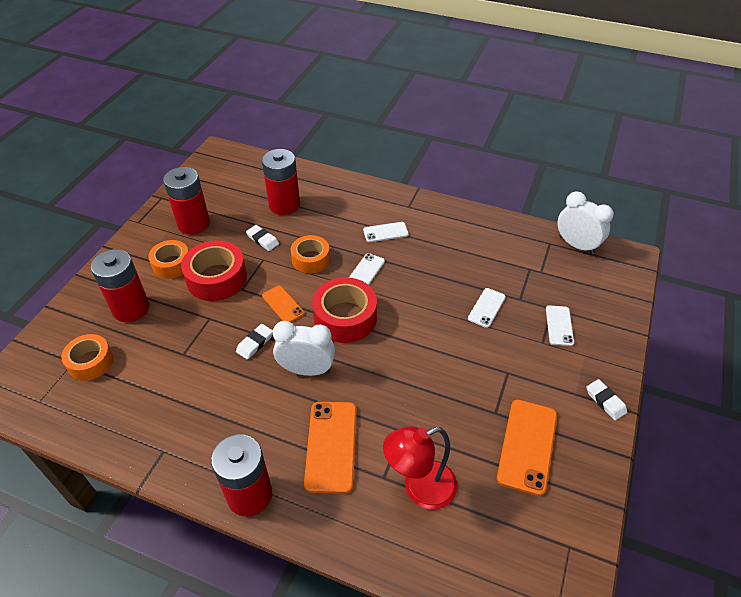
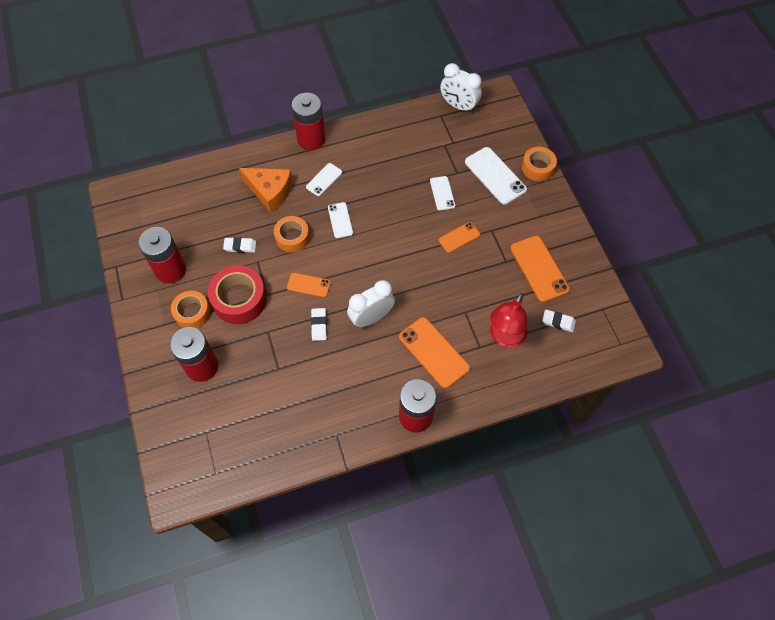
camera: 40 degrees left, 15 degrees up
orange tape [61,334,114,381] -> orange tape moved to [522,147,557,181]
red battery [262,149,300,215] -> red battery moved to [291,93,326,150]
red tape [312,277,377,343] -> none
white phone [546,305,574,346] -> white phone [465,147,527,205], size x1.72
white clock [557,191,614,254] -> white clock turned 150 degrees counterclockwise [440,63,482,113]
white eraser [587,379,627,421] -> white eraser moved to [542,309,576,332]
none -> orange cheese [239,168,293,213]
none -> orange phone [439,222,480,253]

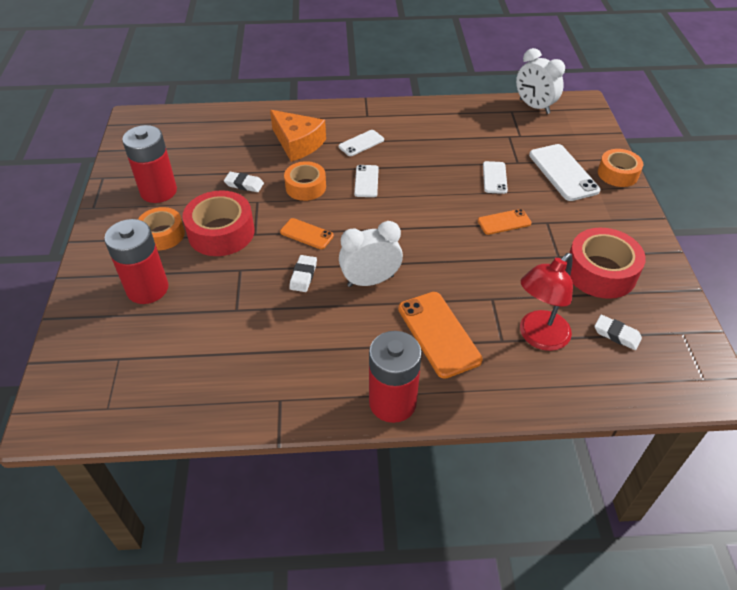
camera: 15 degrees right, 15 degrees down
red battery [291,93,326,150] -> none
orange phone [510,236,570,302] -> red tape [566,228,646,299]

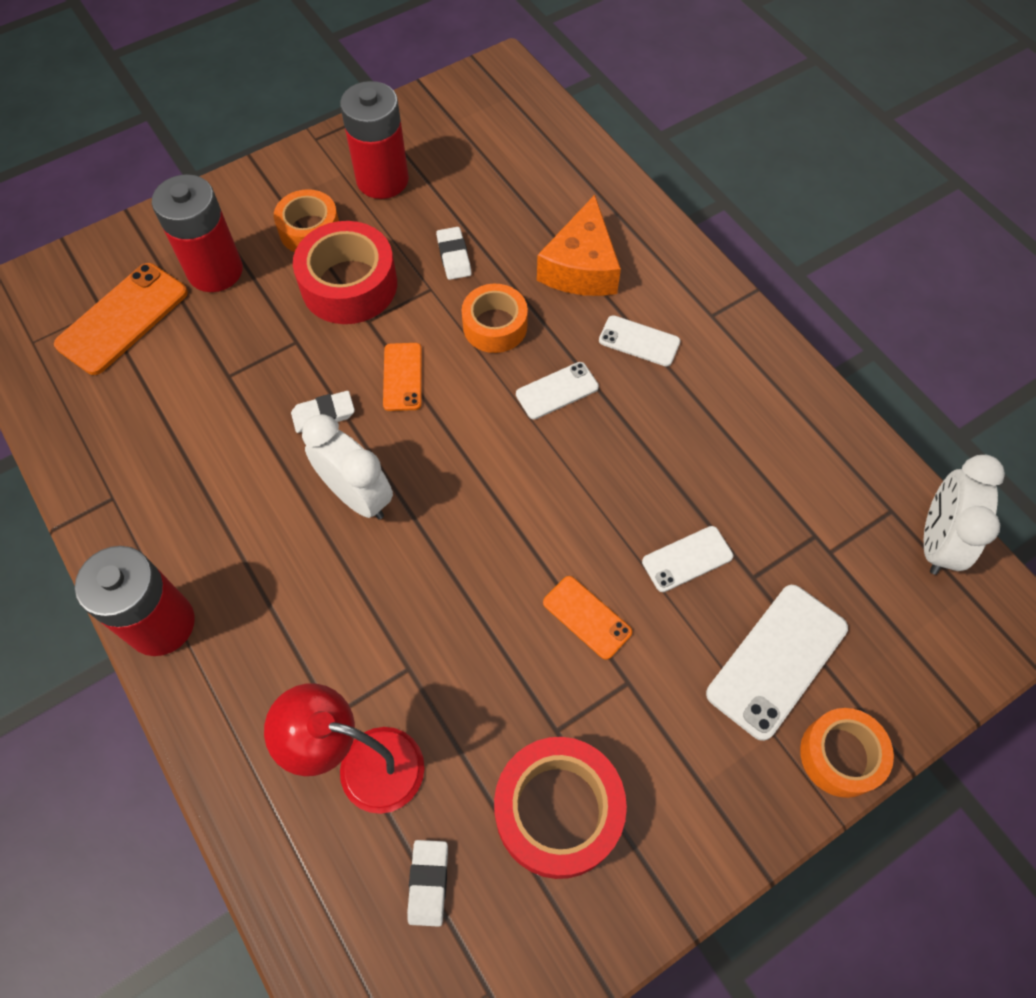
camera: 60 degrees right, 15 degrees up
orange phone [398,292,483,379] -> orange phone moved to [54,263,188,375]

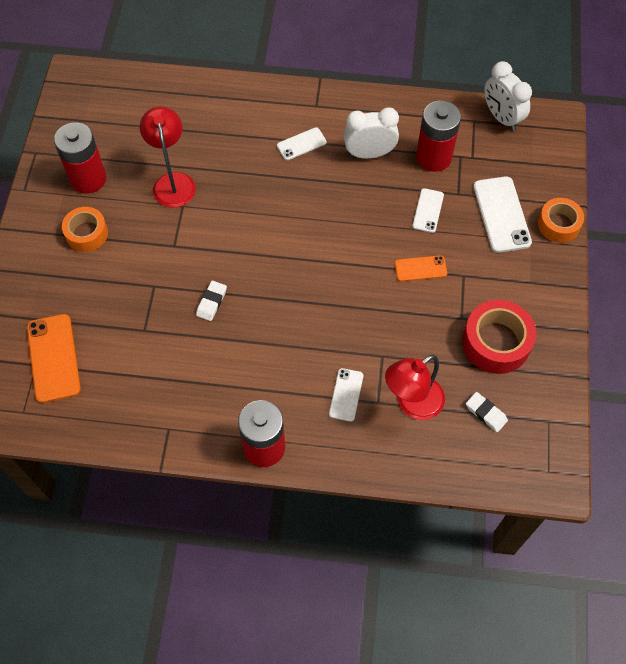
camera: 50 degrees left, 0 degrees up
red battery [152,174,243,292] -> red battery moved to [416,101,461,172]
red tape [293,221,397,324] -> none
white clock [302,414,393,519] -> white clock moved to [344,107,399,159]
orange phone [383,343,422,411] -> none
white eraser [436,227,471,280] -> red lamp [140,106,196,208]
orange tape [462,284,528,353] -> none
white phone [516,362,599,419] -> white phone moved to [329,368,363,422]
orange cheese [537,195,621,296] -> none

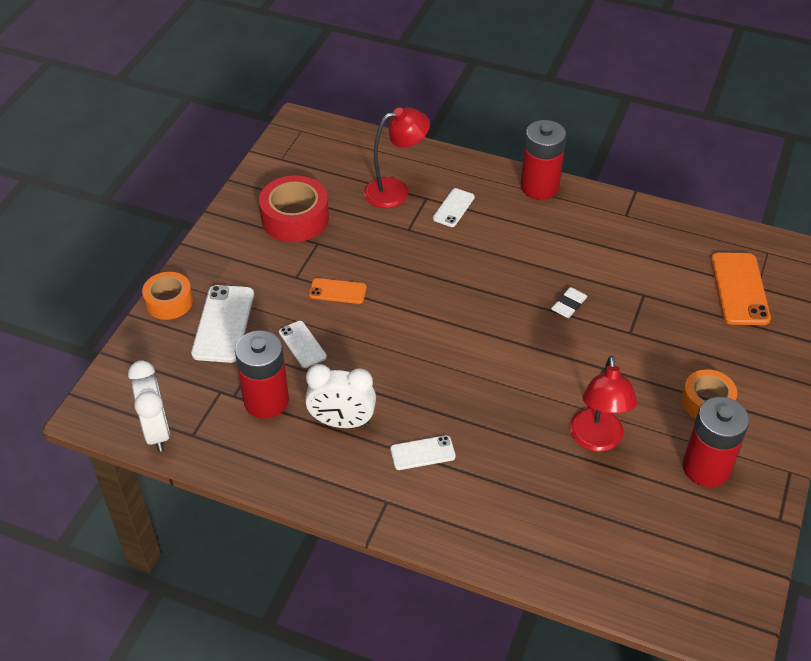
camera: 165 degrees left, 15 degrees down
white phone [412,188,444,233] -> white phone turned 60 degrees counterclockwise [279,321,327,368]
white eraser [466,392,508,432] -> none

